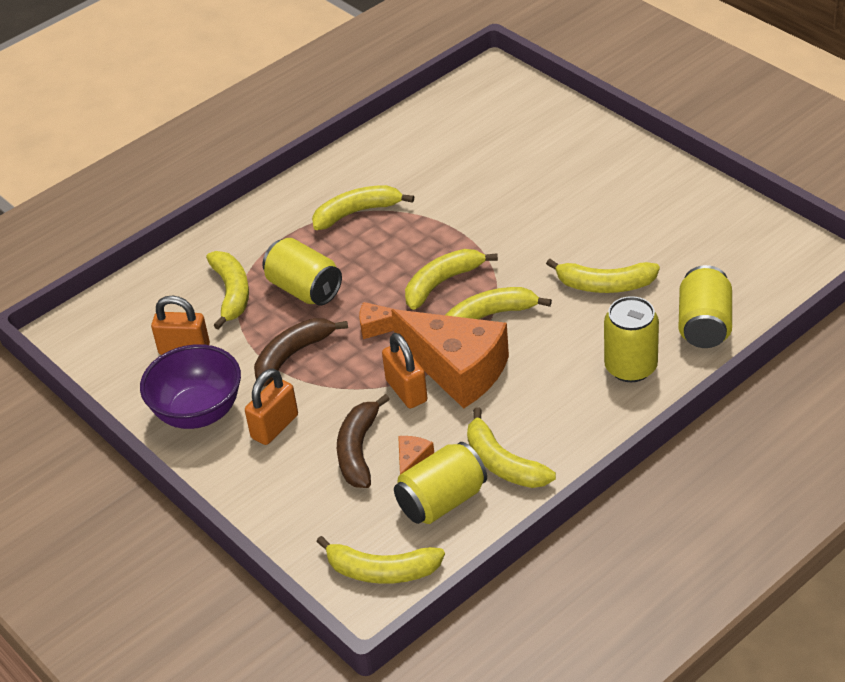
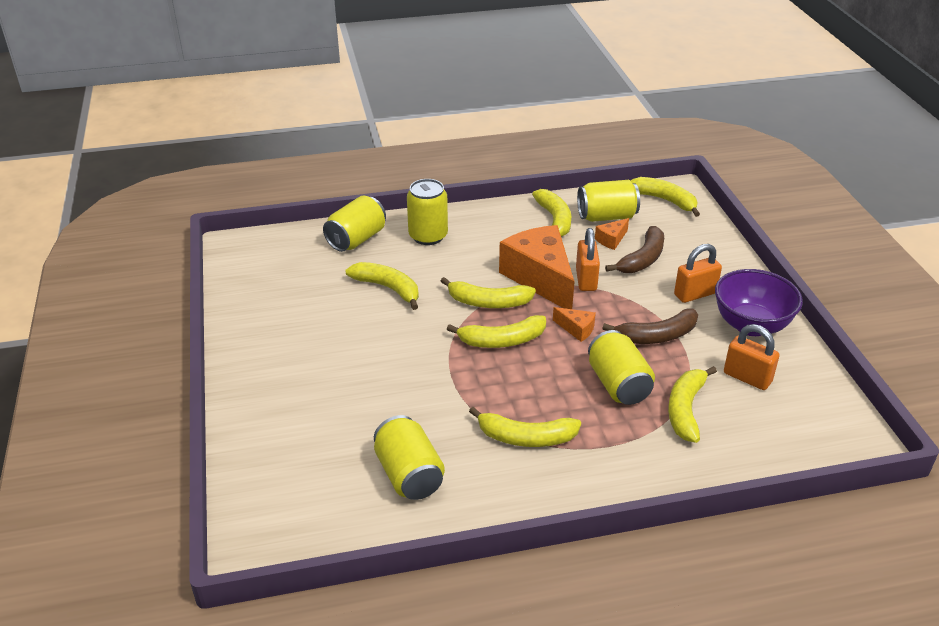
camera: 155 degrees left, 5 degrees down
none -> yellow can [374,415,445,500]

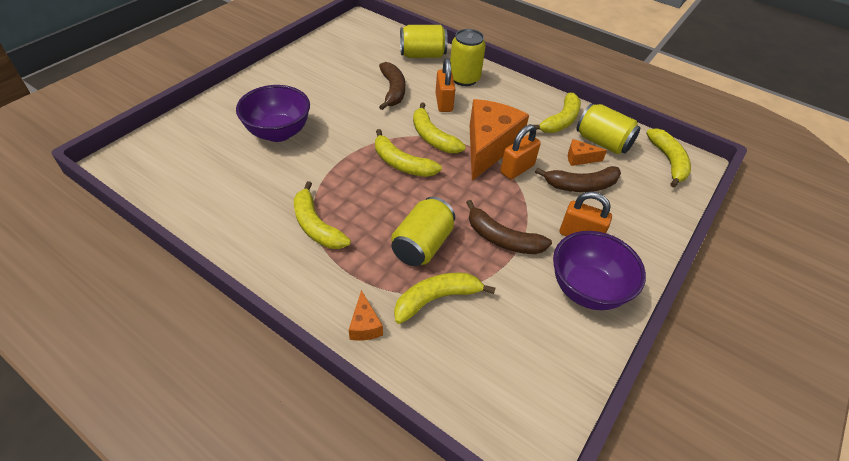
camera: 45 degrees right, 10 degrees up
yellow banana [345,262,419,310] -> brown banana [379,62,405,110]
yellow can [374,415,445,500] -> none
orange cheese [553,307,596,342] -> orange cheese moved to [349,290,383,341]
orange padlock [724,324,780,390] -> orange padlock moved to [435,58,455,112]
none -> purple bowl [236,85,310,142]

